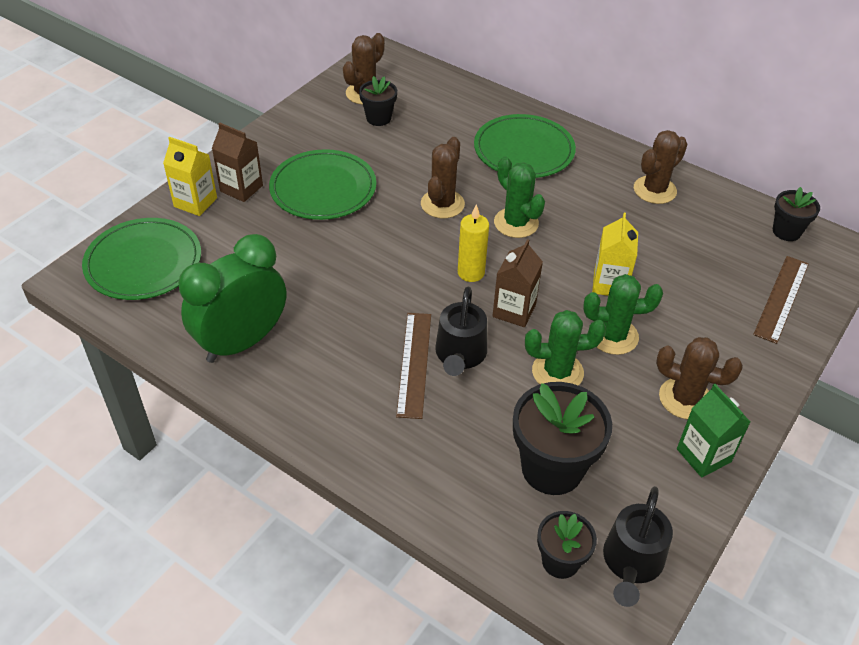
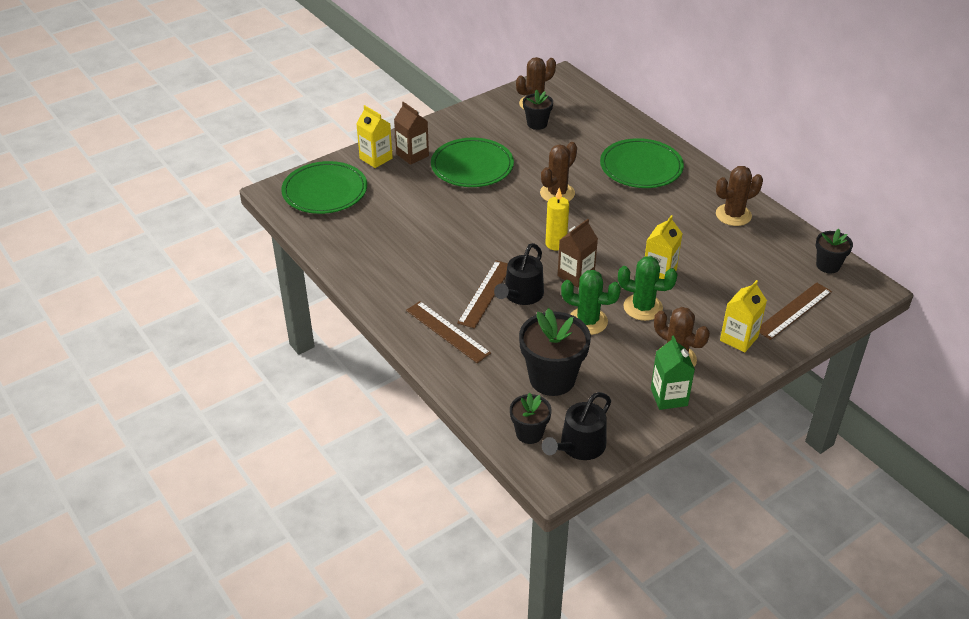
camera: 20 degrees right, 5 degrees down
green clock [178,234,286,363] -> none
green cactus [494,157,545,238] -> none
none -> brown ruler [406,301,491,363]
none -> yellow carton [720,280,767,353]

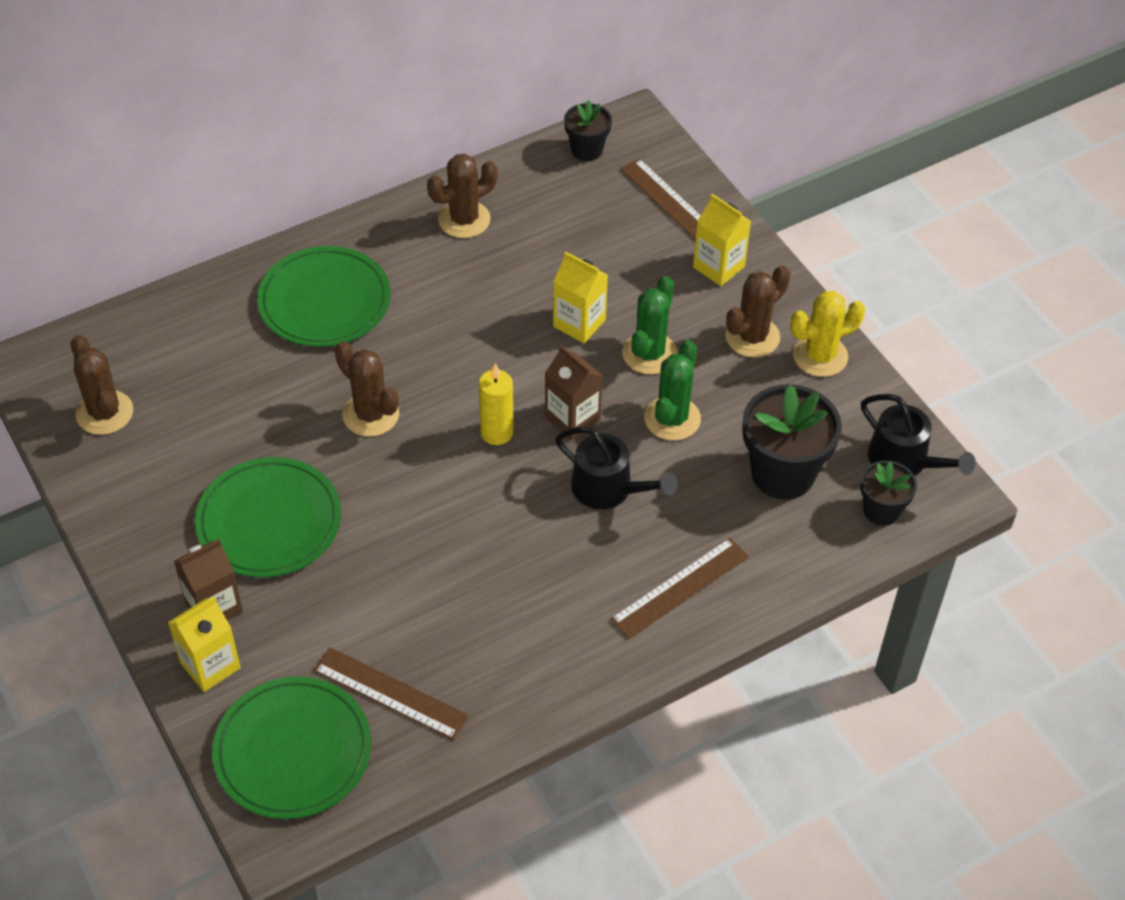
camera: 85 degrees left, 10 degrees up
brown ruler [457,260,508,329] -> brown ruler moved to [314,647,470,740]
black flower pot [523,89,553,130] -> none
green carton [651,335,695,410] -> yellow cactus [790,291,865,377]
brown cactus [716,166,763,226] -> brown cactus turned 75 degrees clockwise [427,154,497,238]

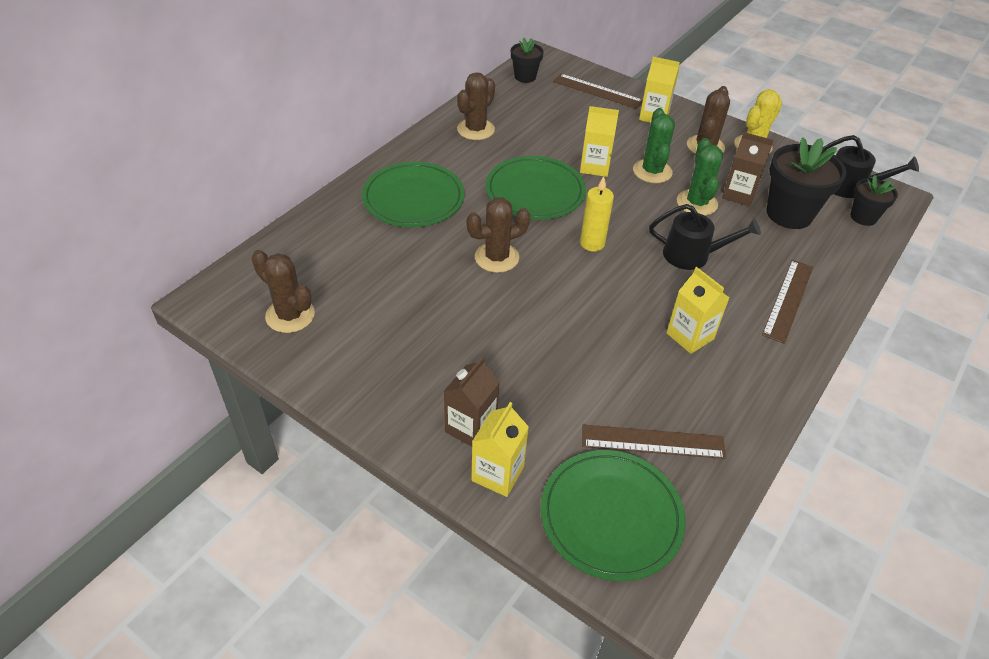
camera: 25 degrees left, 5 degrees down
green plate [195,457,341,577] -> green plate moved to [485,156,586,220]
brown cactus [335,341,399,437] -> brown cactus turned 45 degrees counterclockwise [467,197,530,273]
brown carton [545,345,603,440] -> brown carton moved to [722,132,774,206]
none -> yellow carton [667,267,730,354]

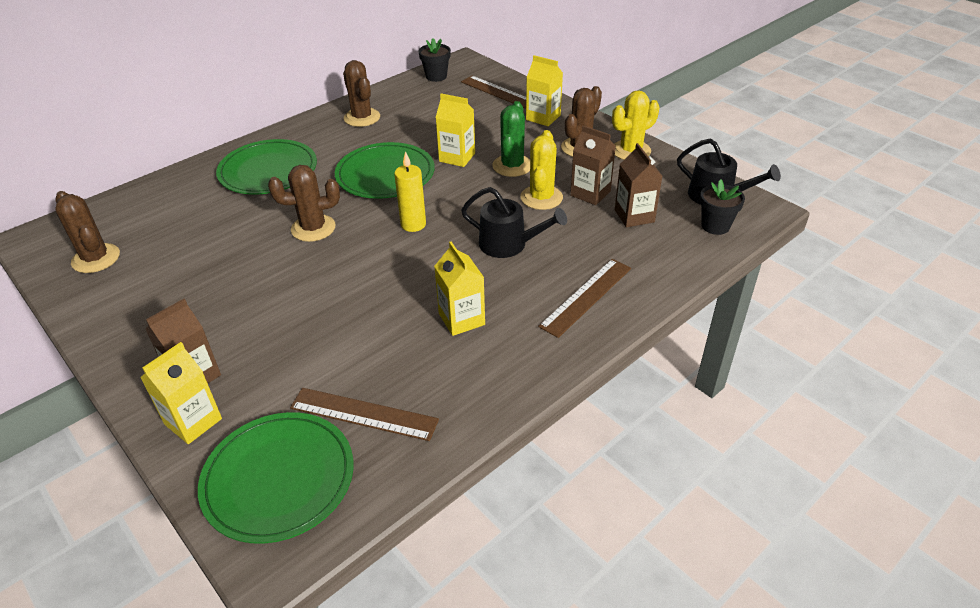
camera: 15 degrees right, 5 degrees down
brown cactus [457,72,495,140] -> brown cactus turned 75 degrees counterclockwise [343,60,380,127]
green cactus [677,138,723,216] -> yellow cactus [520,130,563,210]
black flower pot [767,137,847,229] -> brown carton [615,143,662,227]

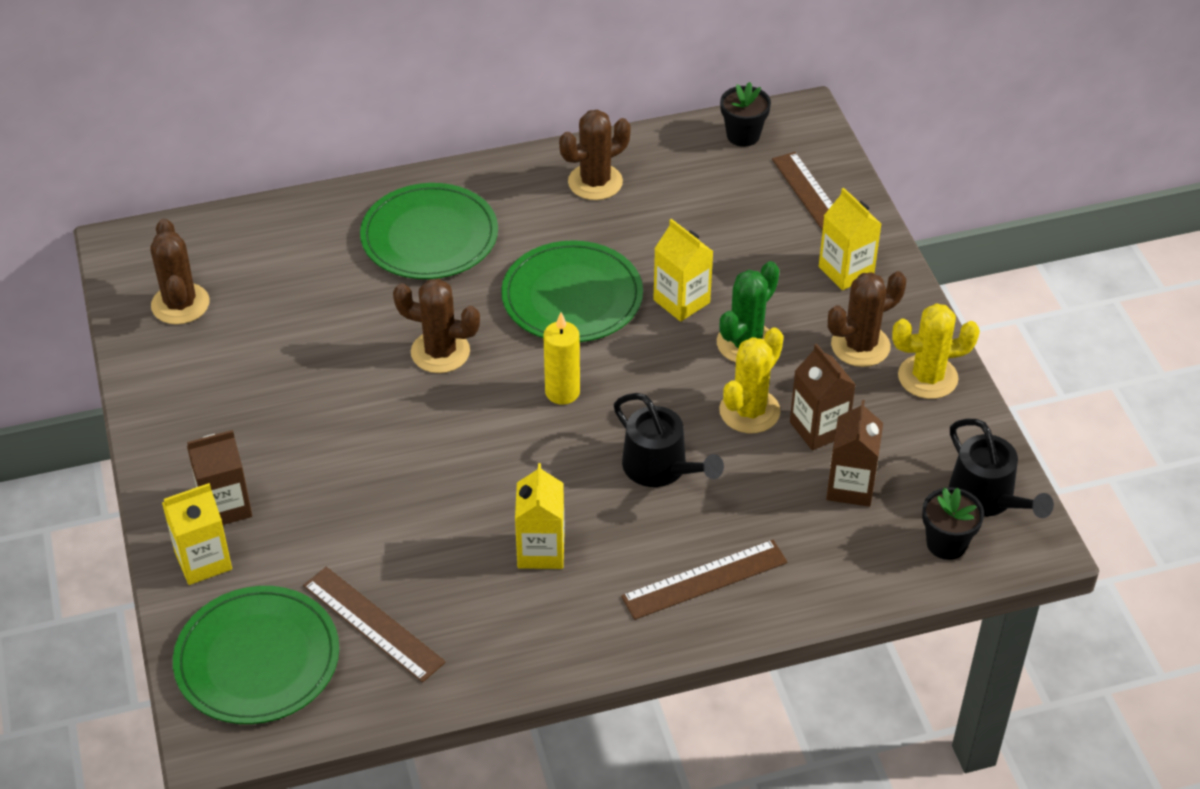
camera: 25 degrees right, 5 degrees up
brown cactus [343,60,380,127] -> brown cactus turned 60 degrees clockwise [559,110,631,200]

